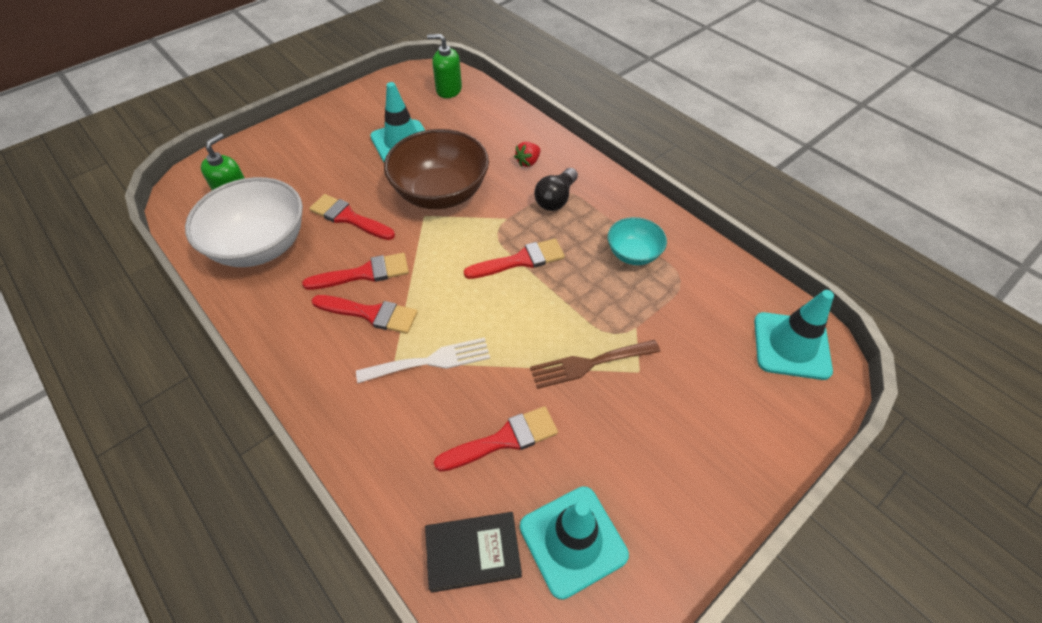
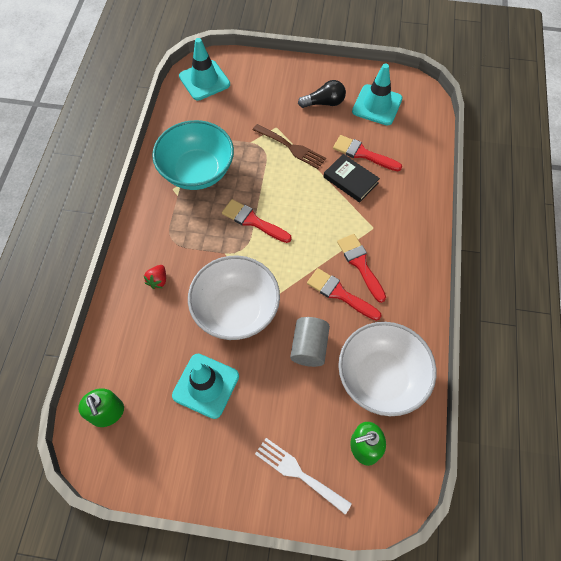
camera: 130 degrees left, 10 degrees up
red brush [309,194,395,240] -> grey cylinder [290,317,330,367]
white fork [356,337,490,383] -> white fork moved to [255,438,352,515]
brown bowl [384,129,489,209] -> white bowl [188,255,280,340]
black book [425,512,522,593] -> black book moved to [324,154,380,203]
red strawberry [514,142,541,167] -> red strawberry turned 105 degrees clockwise [144,265,166,289]
black light bulb [534,168,578,211] -> black light bulb moved to [298,80,346,108]
turquoise bowl [608,217,667,265] -> turquoise bowl [152,120,234,190], size x1.88

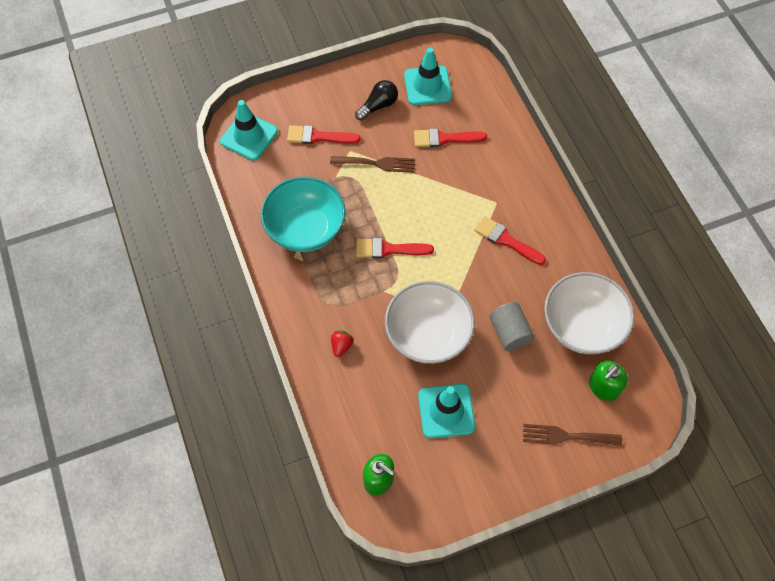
camera: 30 degrees left, 0 degrees up
red strawberry [144,265,166,289] -> red strawberry turned 150 degrees counterclockwise [331,331,354,357]
white fork [255,438,352,515] -> brown fork [523,424,622,446]
red brush [307,268,381,321] -> red brush moved to [287,125,361,144]
black book [324,154,380,203] -> none

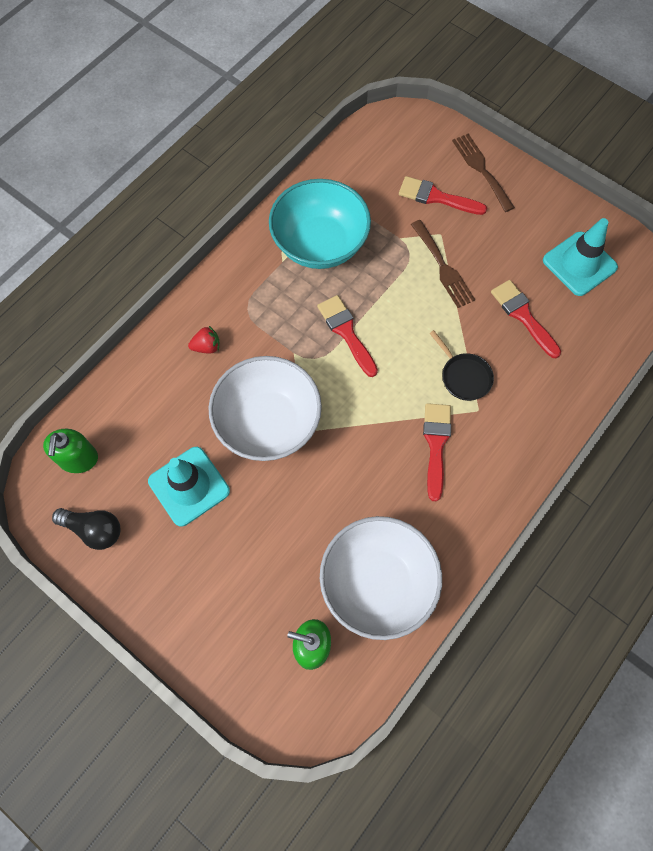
camera: 60 degrees right, 5 degrees up
turquoise traffic cone [220,100,278,161] -> none
red brush [287,125,361,144] -> red brush turned 45 degrees counterclockwise [399,176,487,215]
black light bulb [355,80,398,121] -> black light bulb moved to [52,508,121,550]
grey cylinder [490,302,534,351] -> none
brown fork [523,424,622,446] -> brown fork moved to [452,133,515,212]
none -> black pan [430,330,494,401]

